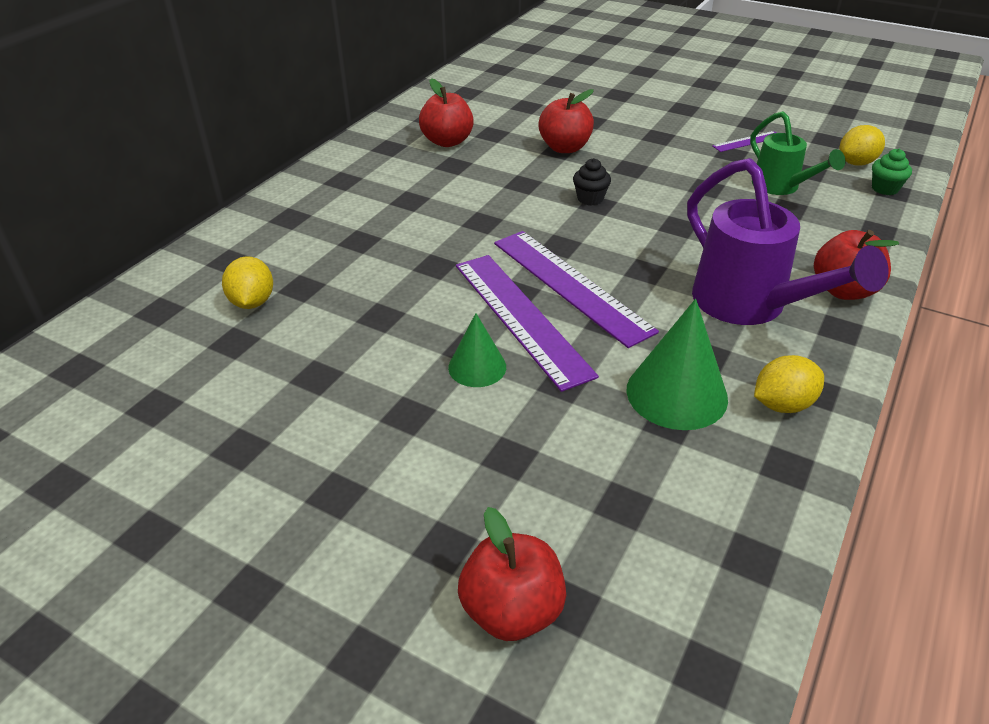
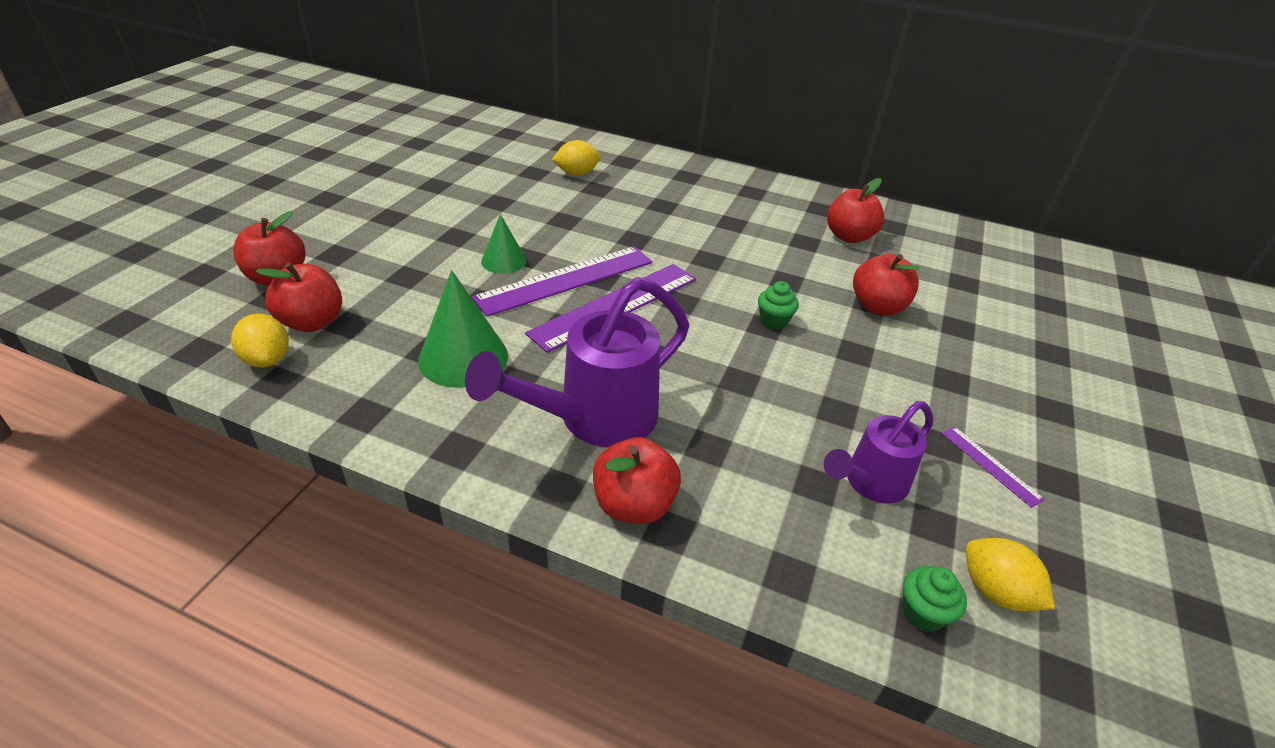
camera: 80 degrees right, 0 degrees up
black cupcake [573,158,611,206] -> green cupcake [758,281,799,330]
green watering can [750,111,845,195] -> purple watering can [824,401,933,503]
yellow lemon [754,355,824,413] -> yellow lemon moved to [231,314,289,367]
none -> red apple [255,263,342,332]

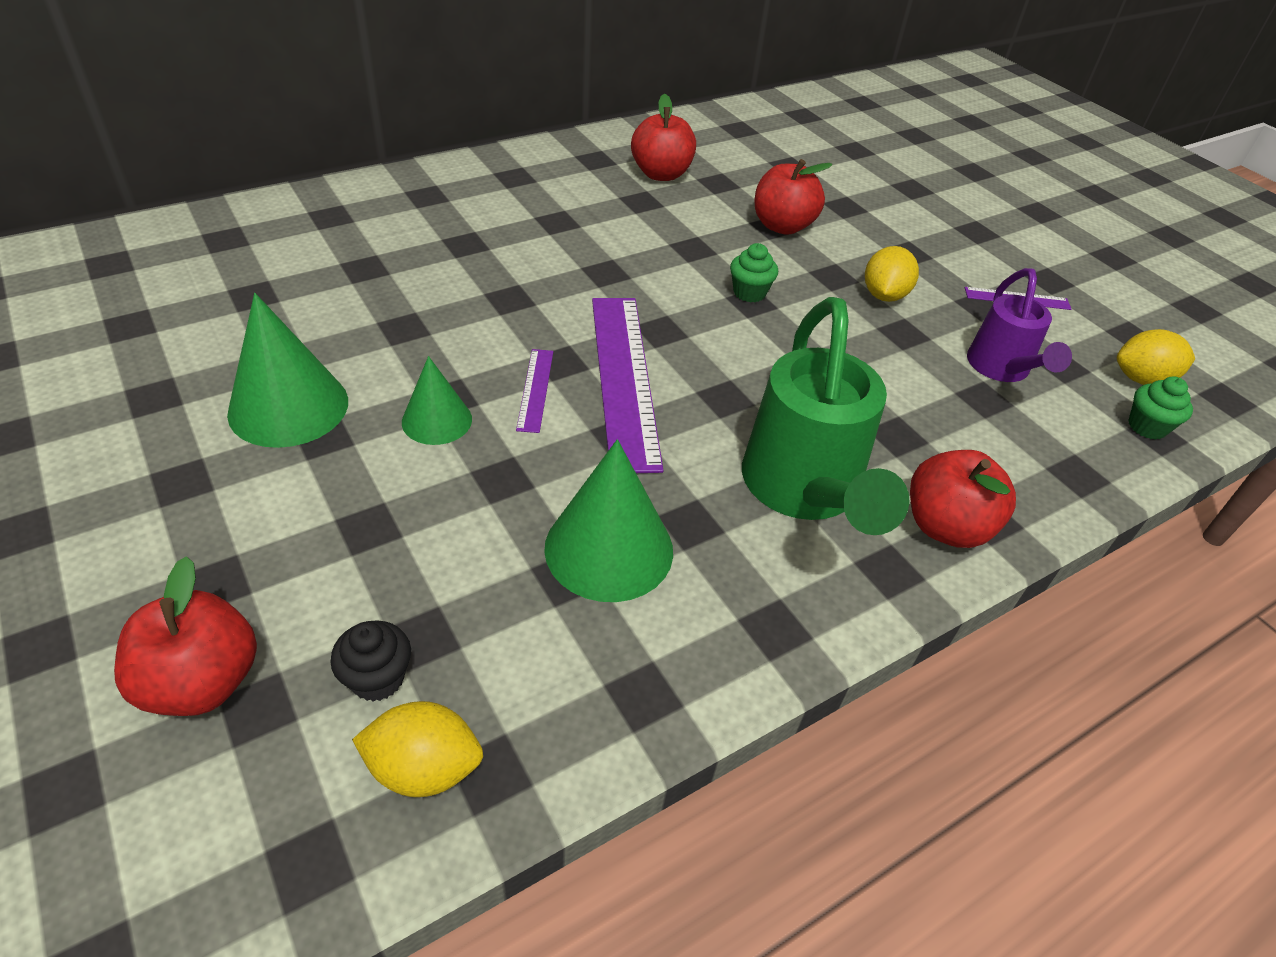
camera: 55 degrees left, 5 degrees up
red apple [255,263,342,332] -> black cupcake [330,620,411,702]
purple watering can [465,277,689,447] -> green watering can [742,297,910,535]
purple ruler [472,246,652,317] -> purple ruler [516,349,553,433], size x0.46
yellow lemon [552,140,601,176] -> yellow lemon moved to [865,246,919,302]
none -> green cone [227,293,348,448]

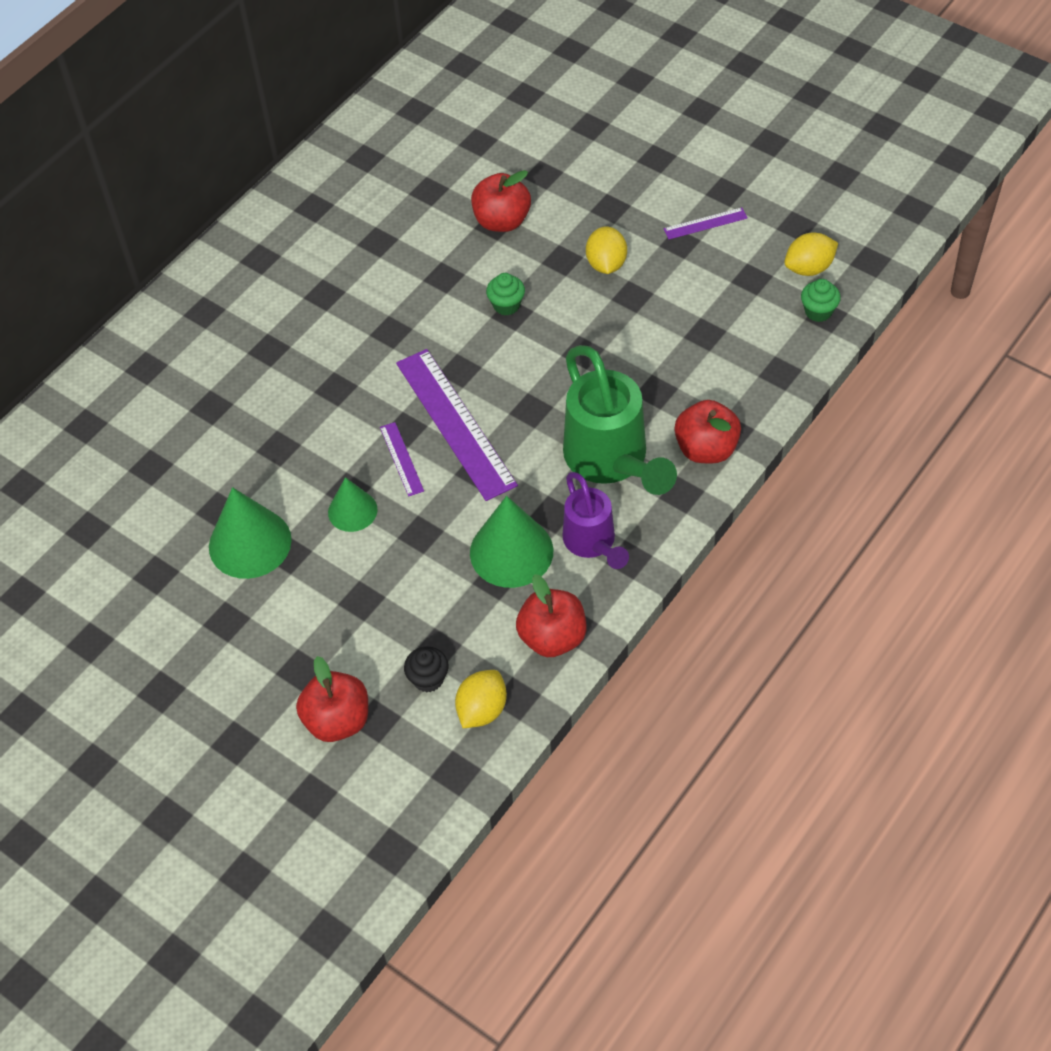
camera: 15 degrees left, 10 degrees up
yellow lemon [352,701,483,797] -> yellow lemon turned 45 degrees counterclockwise [455,670,507,728]
red apple [631,94,696,181] -> red apple moved to [516,574,587,657]
purple watering can [967,268,1072,382] -> purple watering can moved to [563,472,629,569]

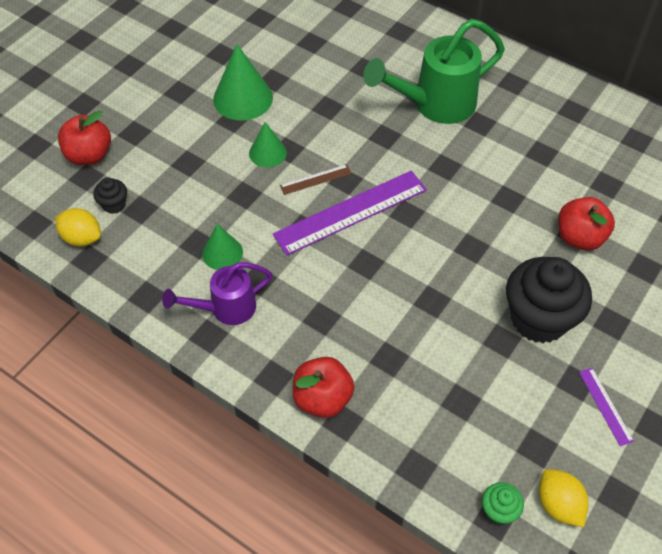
camera: 85 degrees right, 0 degrees up
purple ruler [380,422,424,496] -> brown ruler [280,164,352,195]
green cone [470,496,553,588] -> green cone [202,224,243,270], size x0.60
green cupcake [486,273,525,316] -> none
red apple [516,574,587,657] -> none
green watering can [563,345,677,495] -> green watering can moved to [363,19,505,124]
yellow lemon [586,226,627,274] -> black cupcake [506,257,592,343]

